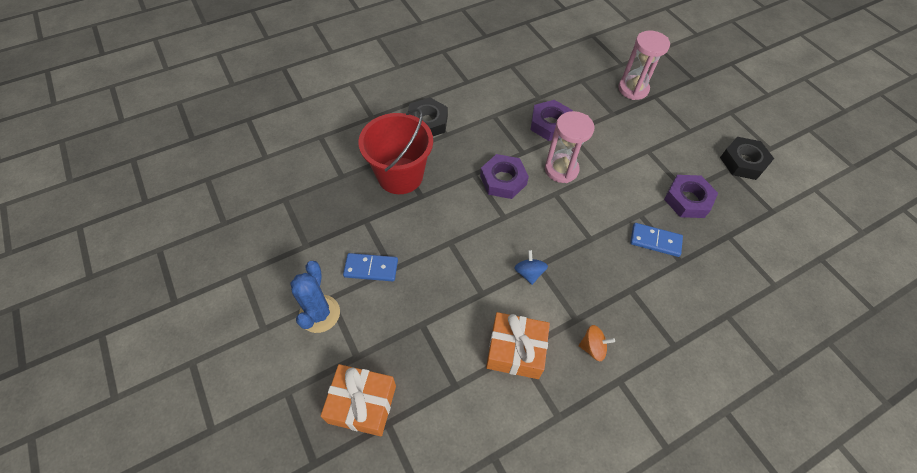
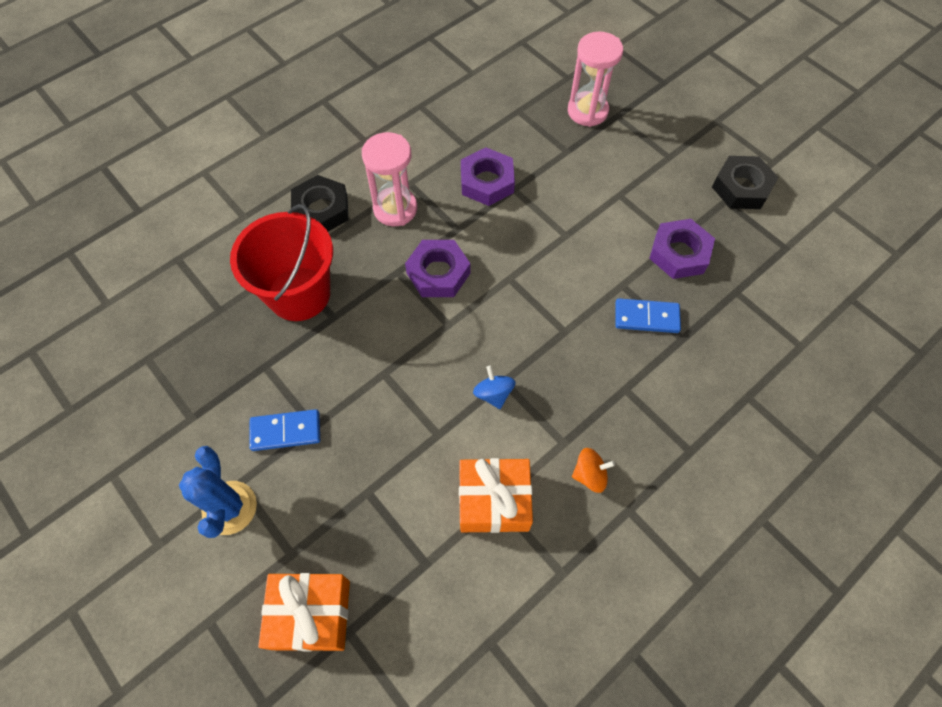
camera: 10 degrees left, 5 degrees up
pink hourglass [545,111,594,183] -> pink hourglass moved to [362,132,417,226]

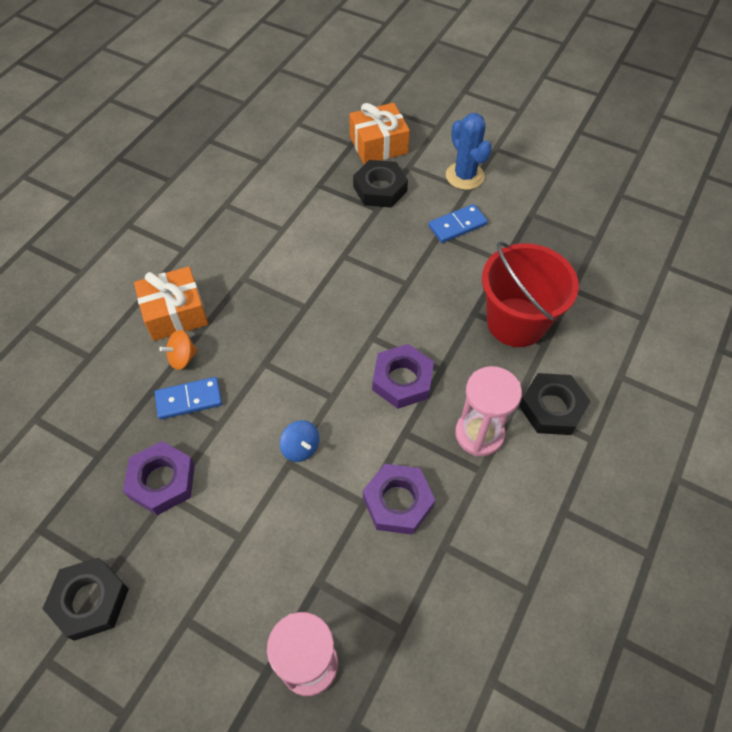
camera: 160 degrees right, 5 degrees down
orange gift [459,458,533,533] -> orange gift moved to [134,266,208,341]
blue spinning top [473,366,515,409] -> blue spinning top moved to [280,420,319,462]
orange spinning top [572,448,615,493] -> orange spinning top moved to [159,330,198,370]
none -> black nut [353,160,408,208]

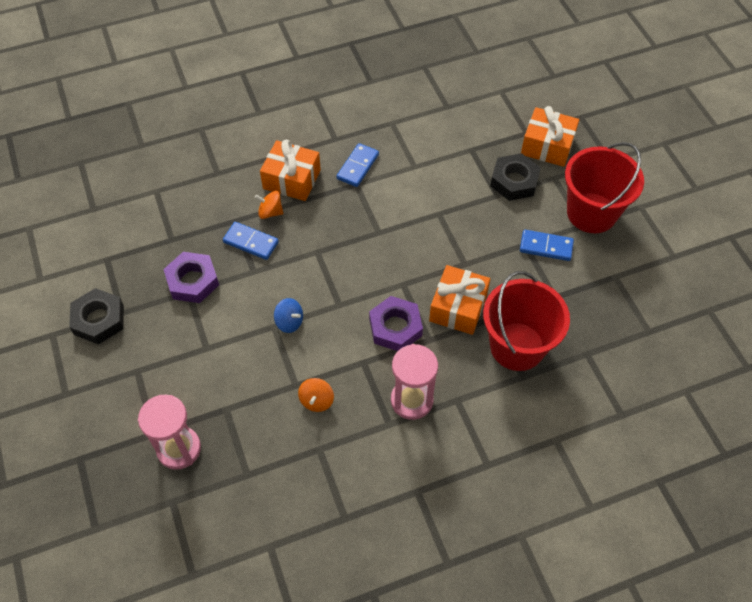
camera: 40 degrees right, 0 degrees up
blue spinning top [280,420,319,462] -> blue spinning top turned 60 degrees counterclockwise [274,298,303,333]
purple nut [363,464,435,535] -> orange spinning top [298,378,334,412]
blue cactus [446,113,492,190] -> red bucket [565,142,644,233]
black nut [519,373,591,435] -> none
none -> blue domino [336,143,379,187]
none -> orange gift [429,265,490,335]

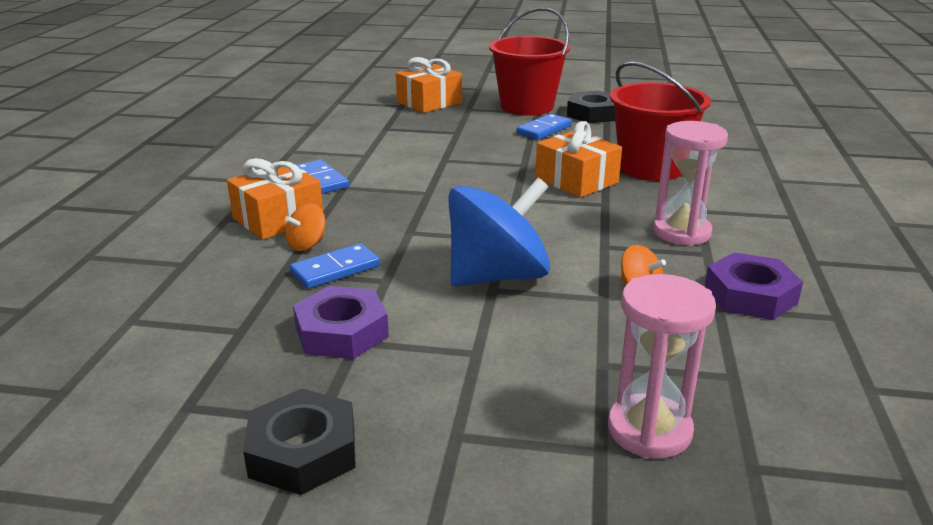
camera: 60 degrees left, 30 degrees down
blue spinning top [274,298,303,333] -> blue spinning top [448,178,550,286], size x2.36
purple nut [369,296,423,351] -> purple nut moved to [705,252,803,320]
black nut [490,153,541,201] -> black nut moved to [567,91,615,123]

